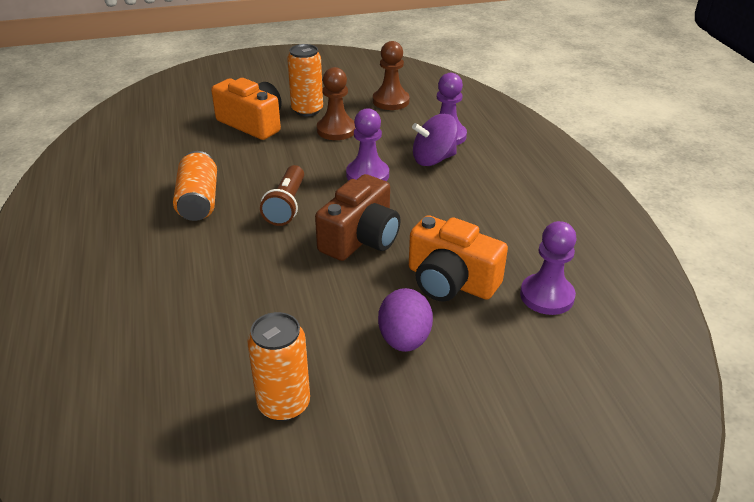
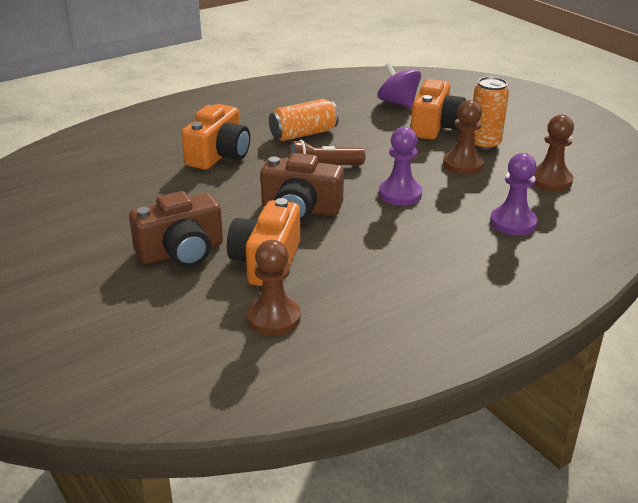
camera: 70 degrees right, 5 degrees down
orange can [247,312,310,421] -> none
purple egg [378,288,433,352] -> brown camera [129,191,223,268]
purple spinning top [412,114,458,166] -> purple spinning top moved to [378,63,421,108]
purple pawn [520,221,577,315] -> brown pawn [246,240,301,336]
none -> orange camera [181,104,250,170]

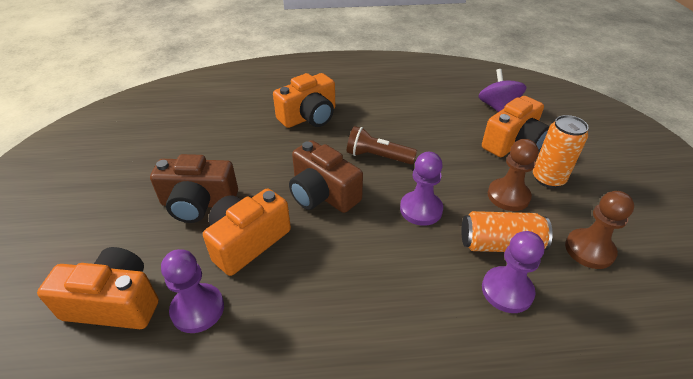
camera: 30 degrees right, 10 degrees up
brown pawn [246,240,301,336] -> purple pawn [161,249,224,333]
orange can [269,99,339,141] -> orange can moved to [461,211,553,252]
none -> orange camera [37,247,159,329]

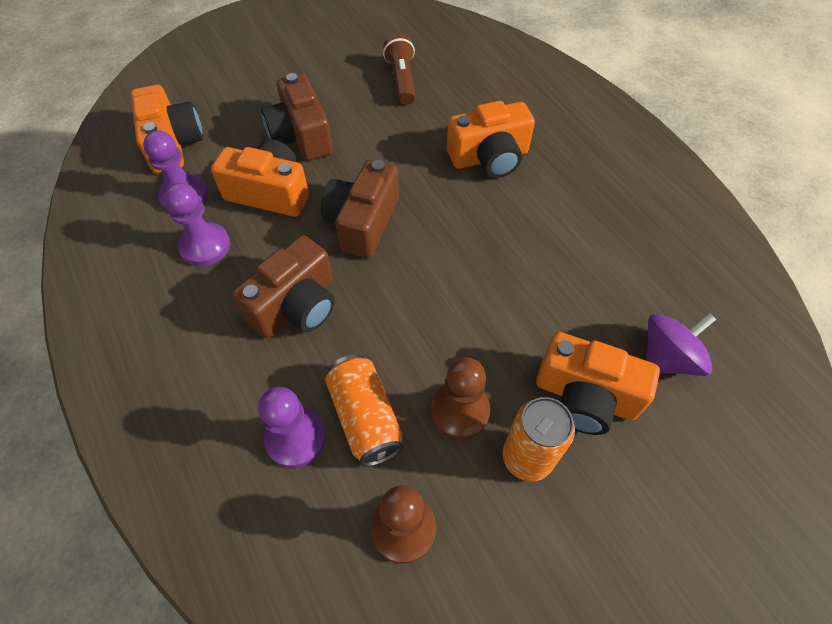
camera: 65 degrees right, 15 degrees up
orange camera [273,73,335,128] -> orange camera turned 45 degrees counterclockwise [447,101,535,178]
brown flashlight [347,126,417,164] -> brown flashlight moved to [383,34,415,105]
purple pawn [400,152,443,226] -> purple pawn moved to [164,183,230,266]
none -> brown camera [232,235,335,338]

